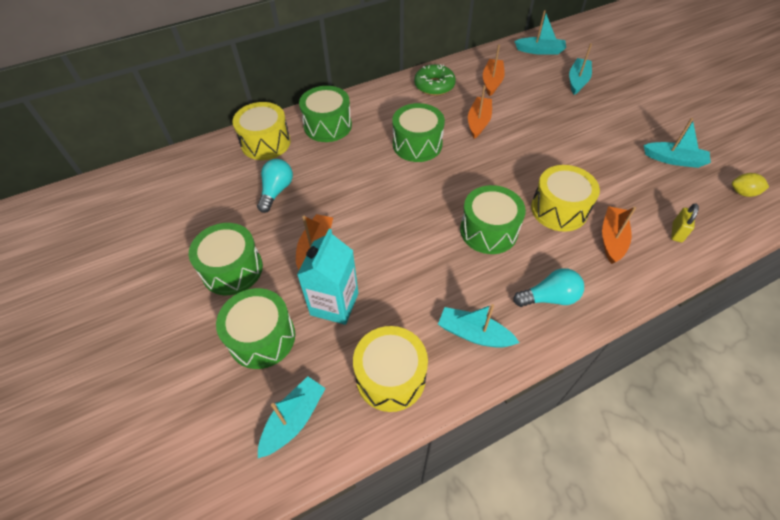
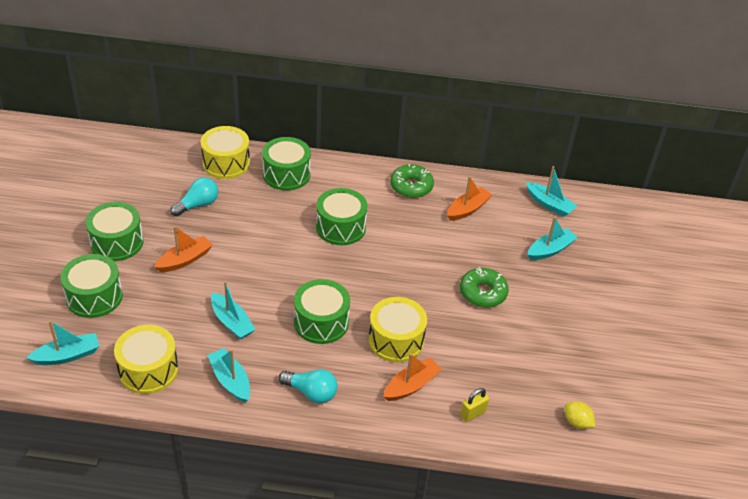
camera: 30 degrees right, 10 degrees down
turquoise carton [297,229,358,325] -> none
orange boat [468,85,492,139] -> none
turquoise boat [644,118,711,168] -> turquoise boat moved to [211,281,256,340]
none -> green donut [460,267,509,307]

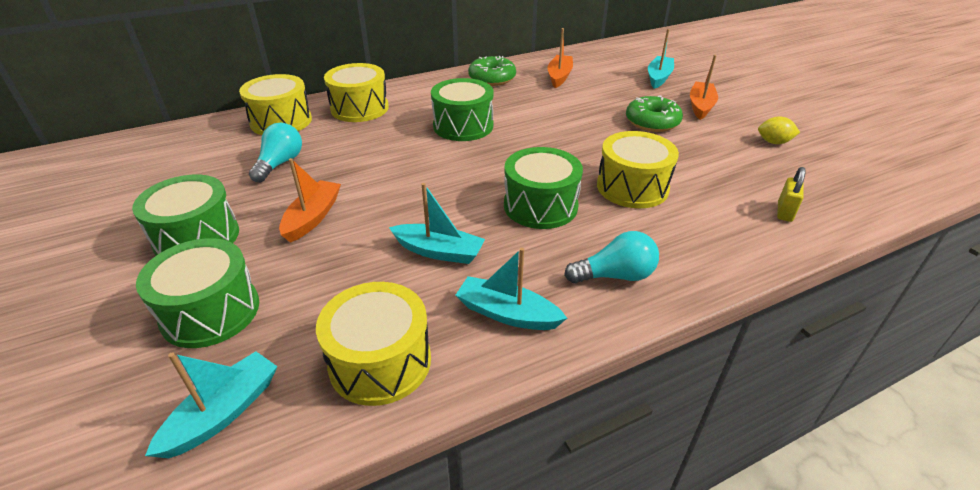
camera: 30 degrees left, 5 degrees down
green drum [262,137,311,191] -> yellow drum [324,63,389,122]
orange boat [383,353,442,401] -> orange boat moved to [690,55,718,120]
turquoise boat [526,166,577,217] -> none
yellow lemon [565,401,595,429] -> yellow lemon moved to [758,116,800,144]

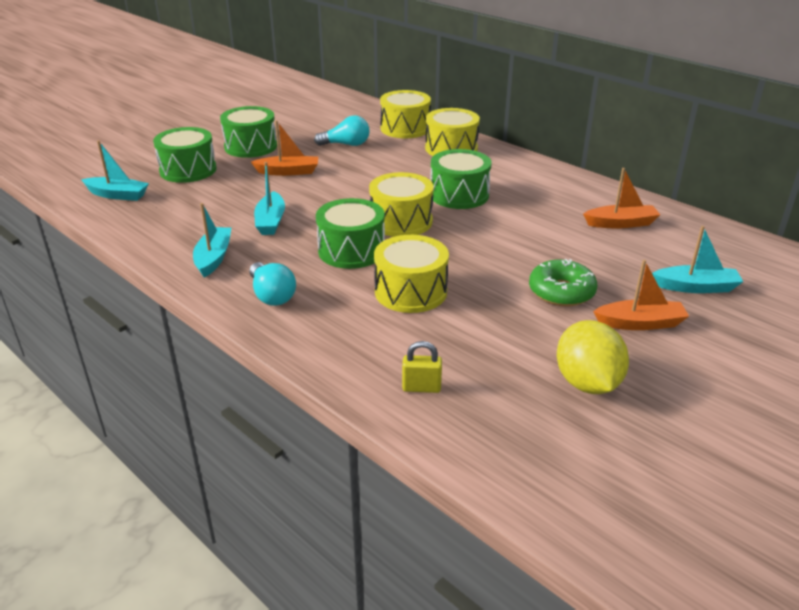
camera: 70 degrees right, 5 degrees down
yellow drum [316,282,431,406] -> yellow drum moved to [369,172,434,237]
green donut [468,56,516,86] -> none
yellow lemon [758,116,800,144] -> yellow lemon [557,320,629,394], size x1.84

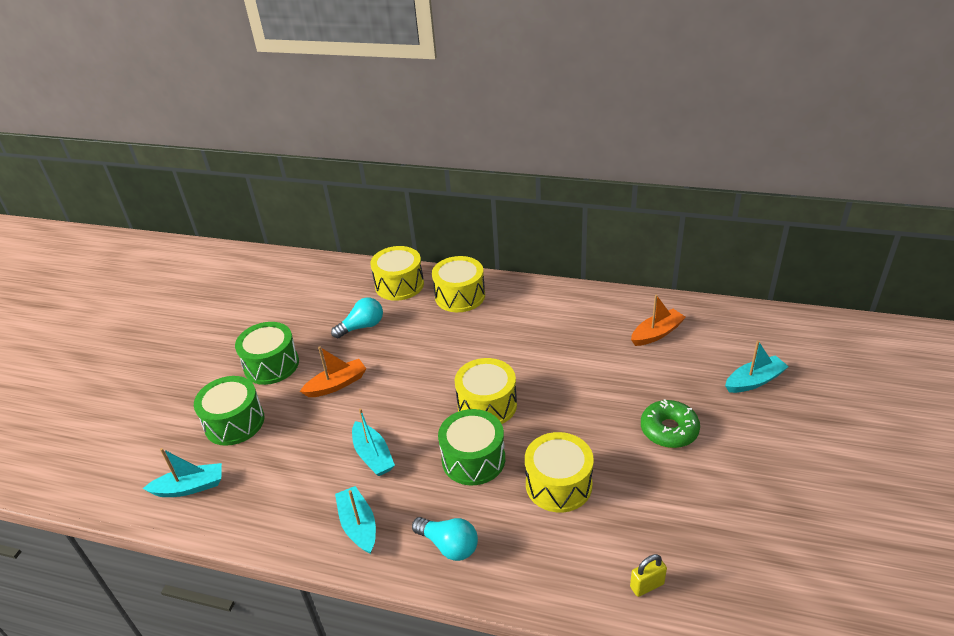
camera: 25 degrees left, 5 degrees up
green drum [431,149,492,209] -> none
yellow lemon [557,320,629,394] -> none
orange boat [593,260,689,330] -> none

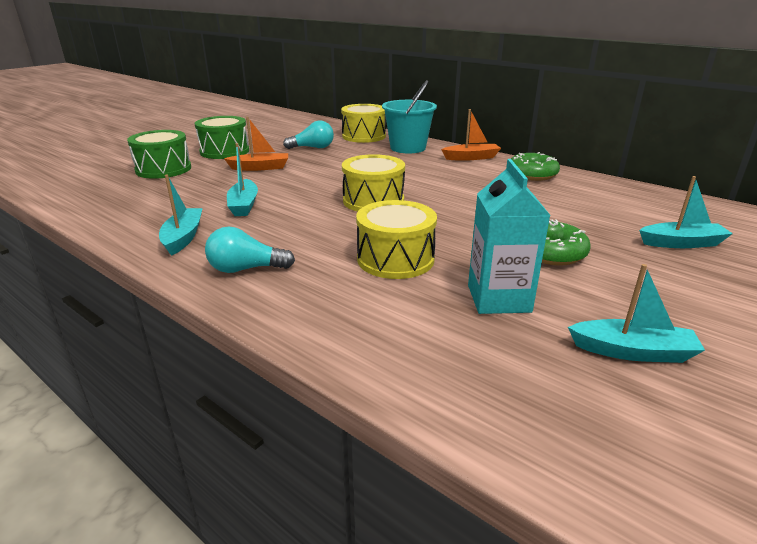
camera: 20 degrees right, 10 degrees down
turquoise boat [143,448,222,497] -> turquoise boat moved to [568,264,705,363]
turquoise light bulb [412,517,478,561] -> turquoise light bulb turned 120 degrees clockwise [205,226,295,273]
yellow drum [432,256,485,312] -> turquoise bucket [382,80,437,153]
green drum [438,409,505,485] -> none
yellow padlock [630,554,667,597] -> none
orange boat [631,294,686,346] -> orange boat moved to [441,109,501,161]
none -> turquoise carton [468,159,551,314]
none -> green donut [511,152,560,181]

